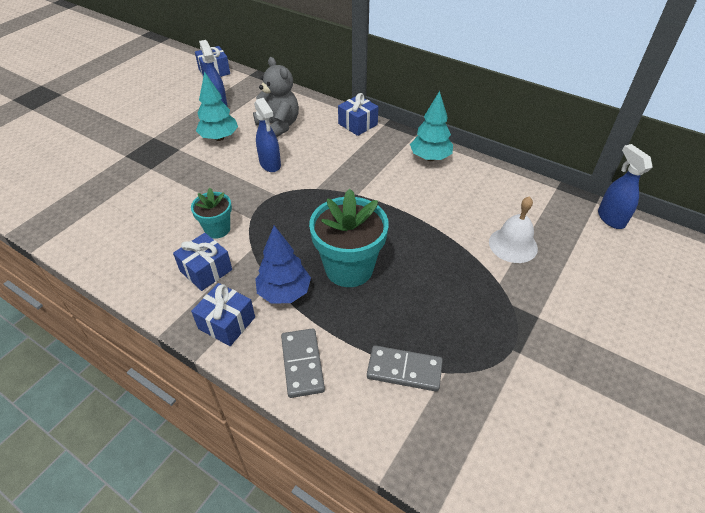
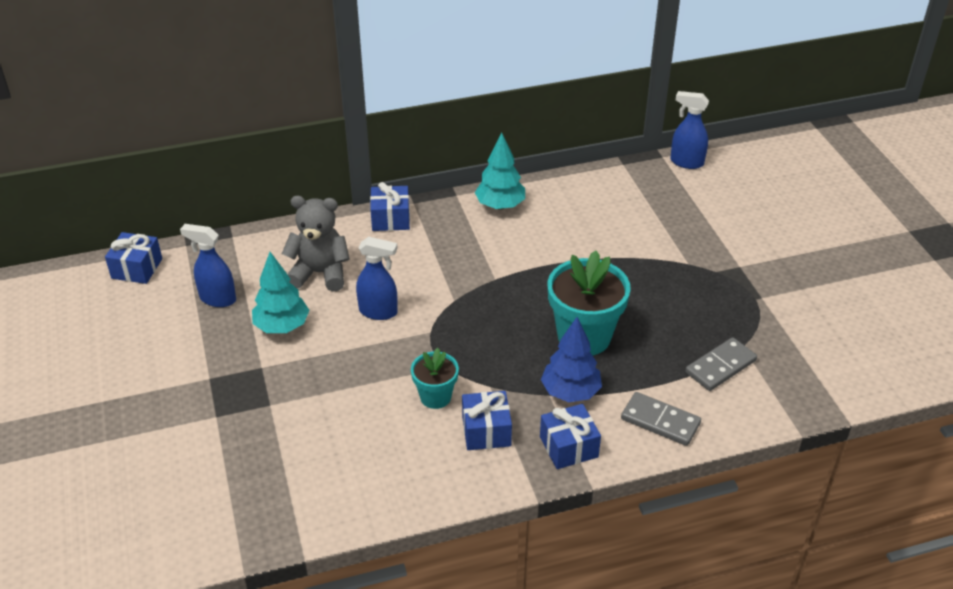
camera: 50 degrees left, 5 degrees down
white bell [489,196,538,263] -> none

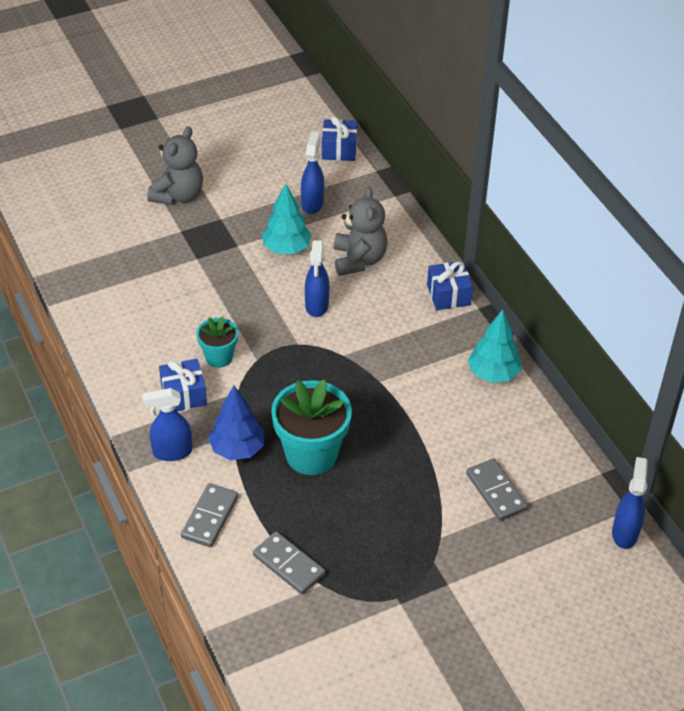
camera: 80 degrees right, 5 degrees up
blue gift [540,404,601,469] -> blue spray bottle [142,388,192,461]
none -> grey teddy bear [147,126,203,205]
none -> grey domino [466,458,528,521]

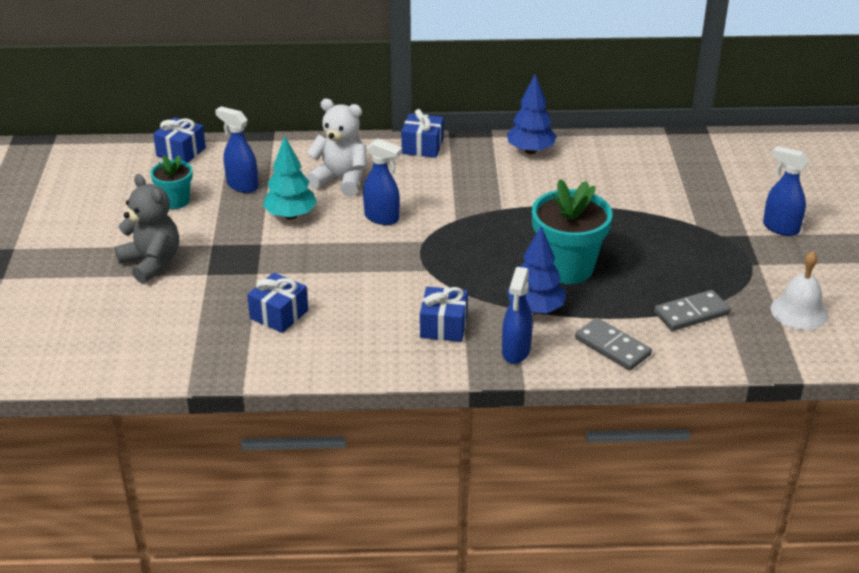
camera: 65 degrees left, 10 degrees down
turquoise flower pot [197,316,238,368] -> turquoise flower pot moved to [150,155,193,209]
grey teddy bear [334,186,388,276] -> white teddy bear [306,99,367,196]
grey domino [466,458,528,521] -> none
turquoise tree [468,309,521,383] -> blue tree [507,74,557,154]
blue spray bottle [612,457,648,549] -> blue spray bottle moved to [763,146,809,236]
none -> blue gift [247,273,308,333]
none -> white bell [771,251,828,330]

